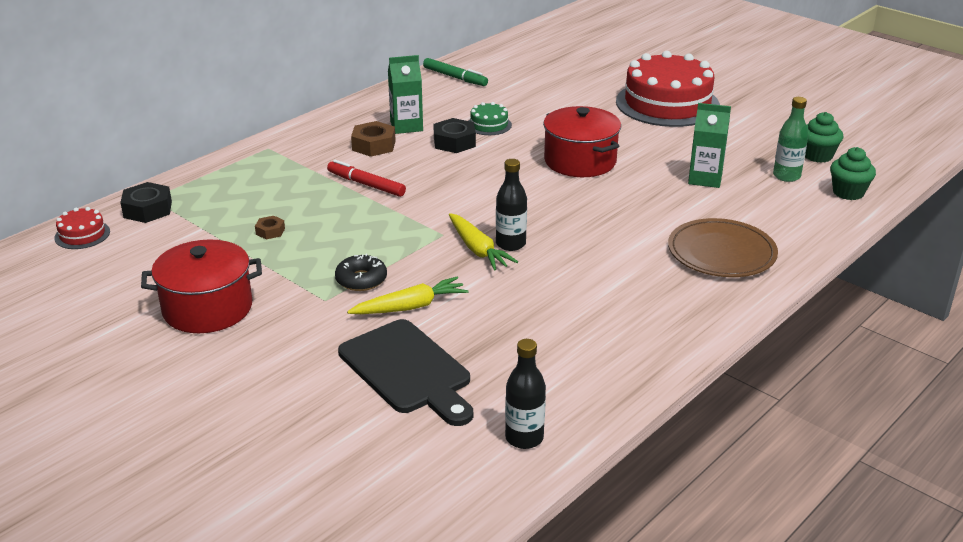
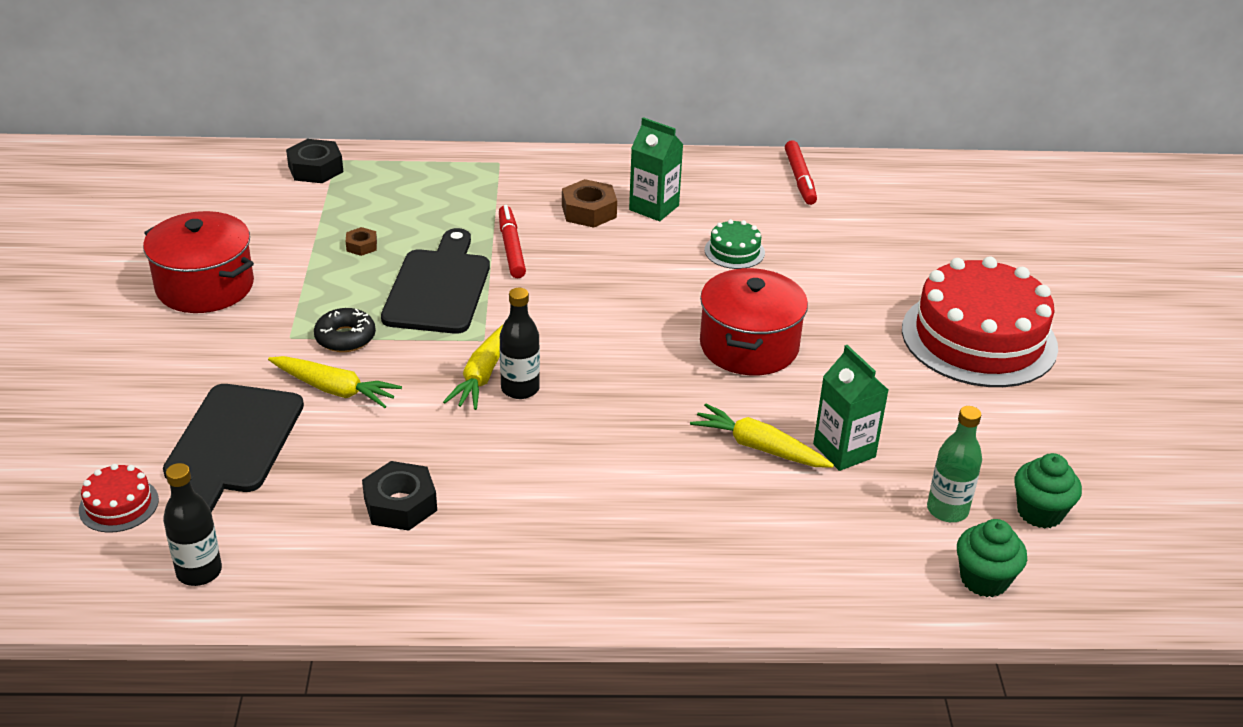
camera: 45 degrees right, 5 degrees up
red cake [54,207,110,249] -> red cake moved to [79,464,159,533]
green marker [423,58,488,86] -> red marker [785,140,817,205]
black nut [433,118,476,153] -> black nut moved to [362,461,437,531]
brown plate [668,218,778,277] -> none
none -> black cutting board [381,228,490,334]
none -> yellow carrot [690,403,834,468]

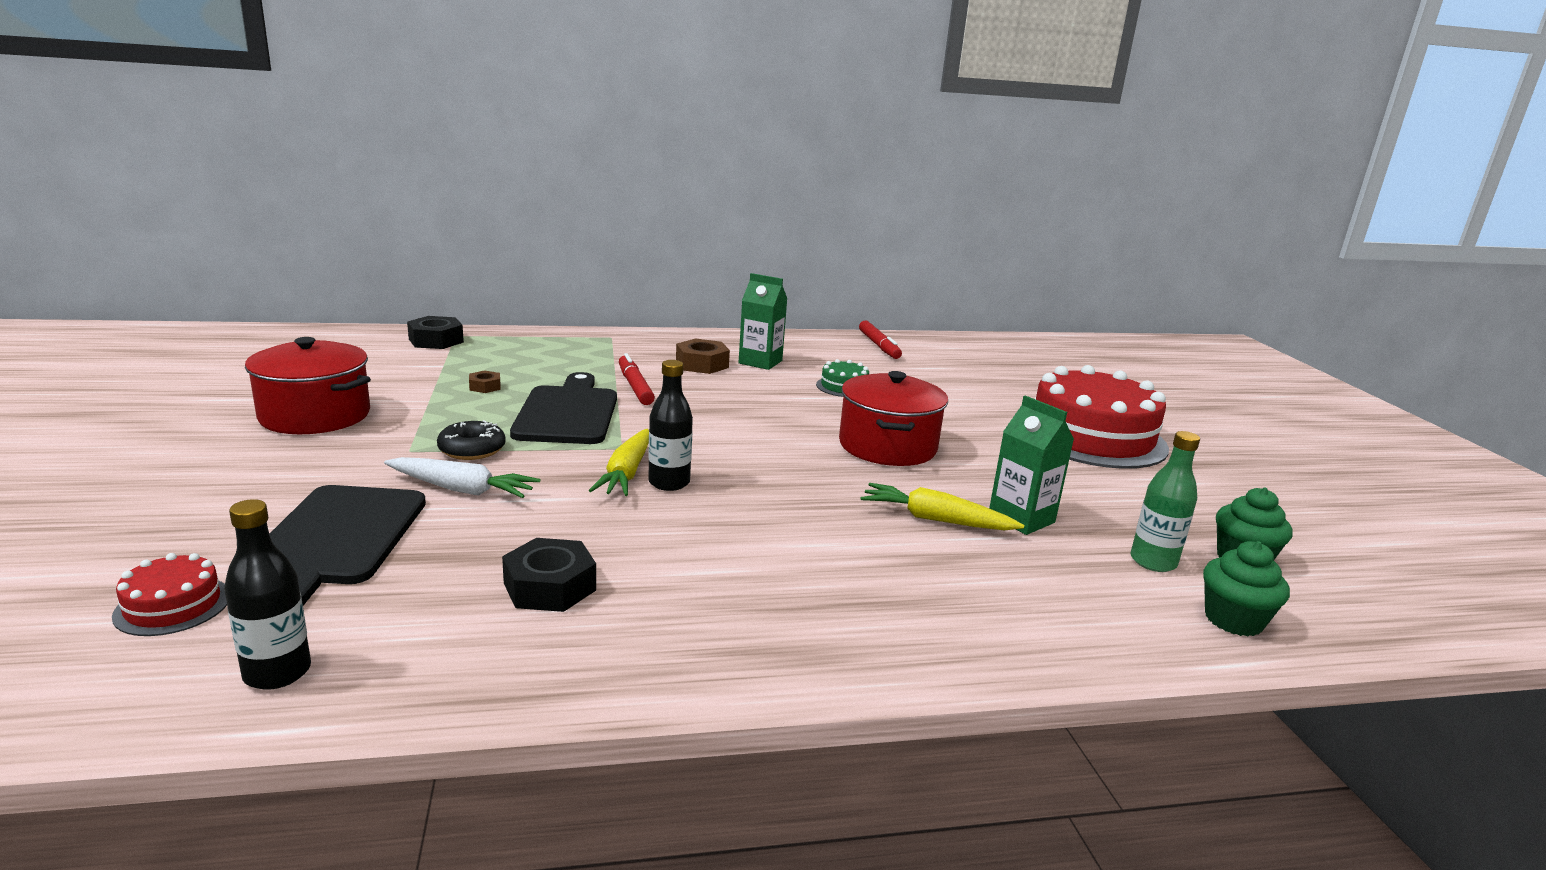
camera: 10 degrees left, 15 degrees down
yellow carrot [268,356,402,408] -> white carrot [384,457,541,498]

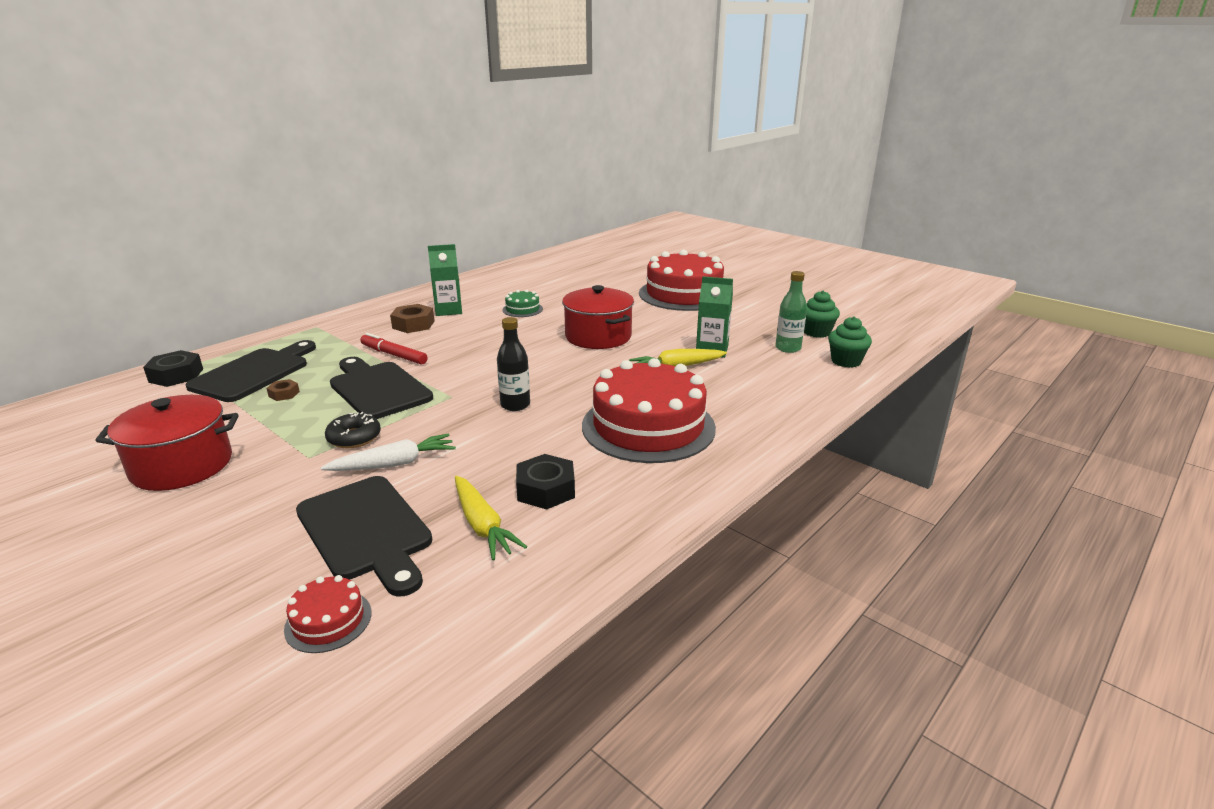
camera: 35 degrees left, 5 degrees up
black bottle [224,499,311,690] -> none
yellow carrot [589,429,649,496] -> yellow carrot moved to [455,476,527,560]
red marker [859,320,902,359] -> none
none -> black cutting board [185,340,316,402]
none -> red cake [582,358,716,463]

